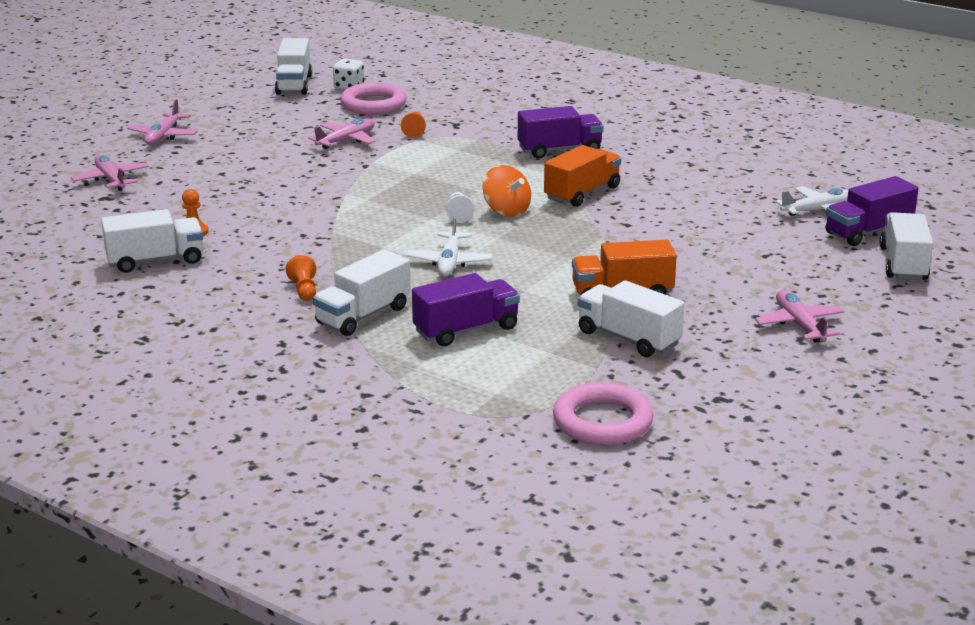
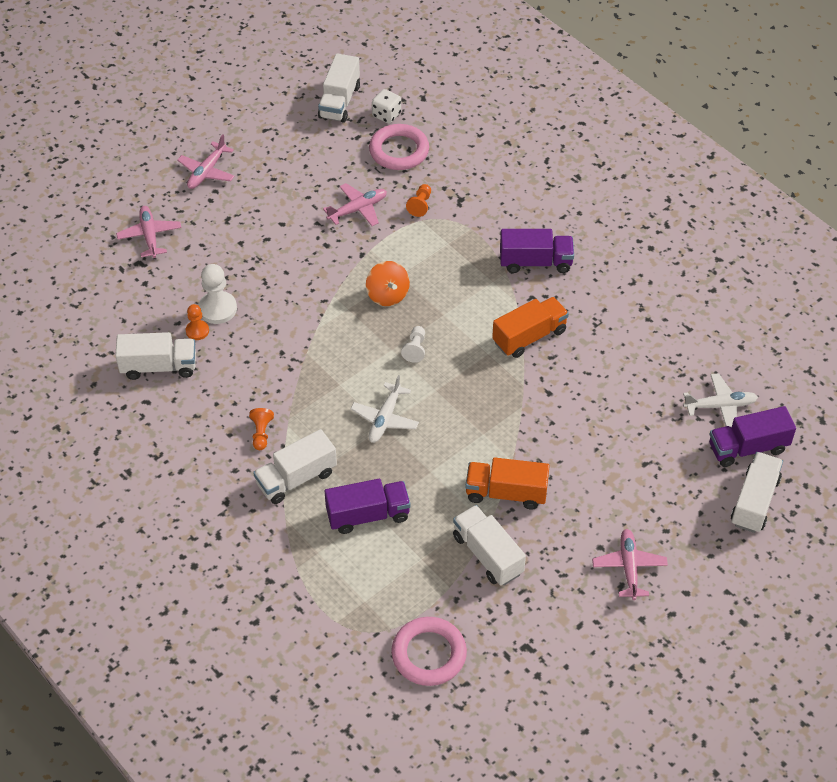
camera: 15 degrees right, 25 degrees up
orange spinning top [482,165,531,217] -> orange spinning top moved to [366,261,410,306]
none -> white pawn [198,264,237,324]

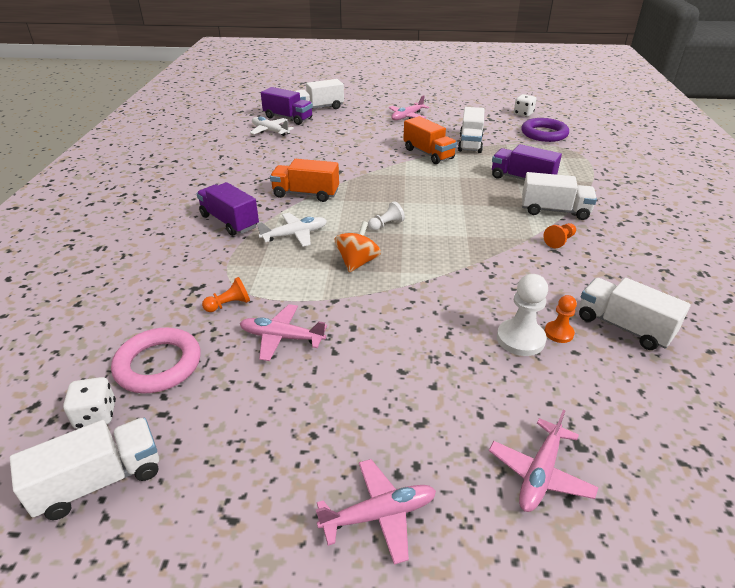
camera: 135 degrees left, 15 degrees down
white plane [351,375,419,443] -> white plane moved to [257,213,327,247]
pink ring [391,617,467,686] -> purple ring [521,118,569,142]
none -> white dice [514,94,536,117]

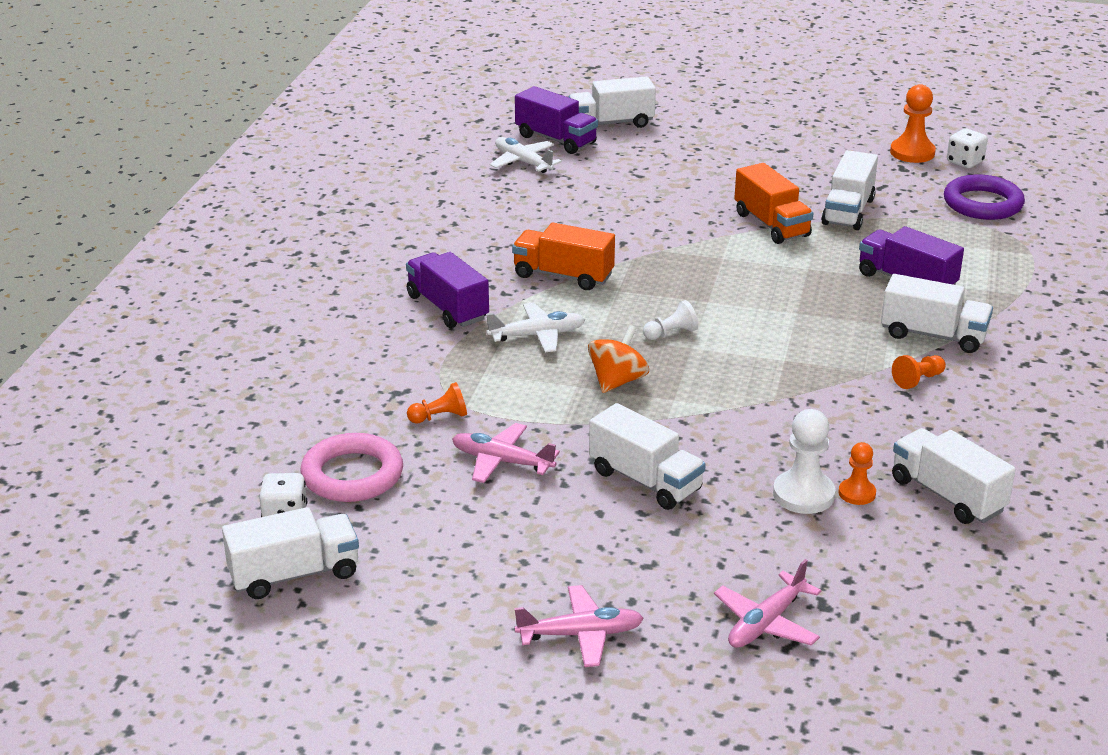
camera: 10 degrees right, 5 degrees down
pink plane [389,95,429,120] -> none
none -> white truck [589,403,706,510]
none -> orange pawn [890,84,936,163]

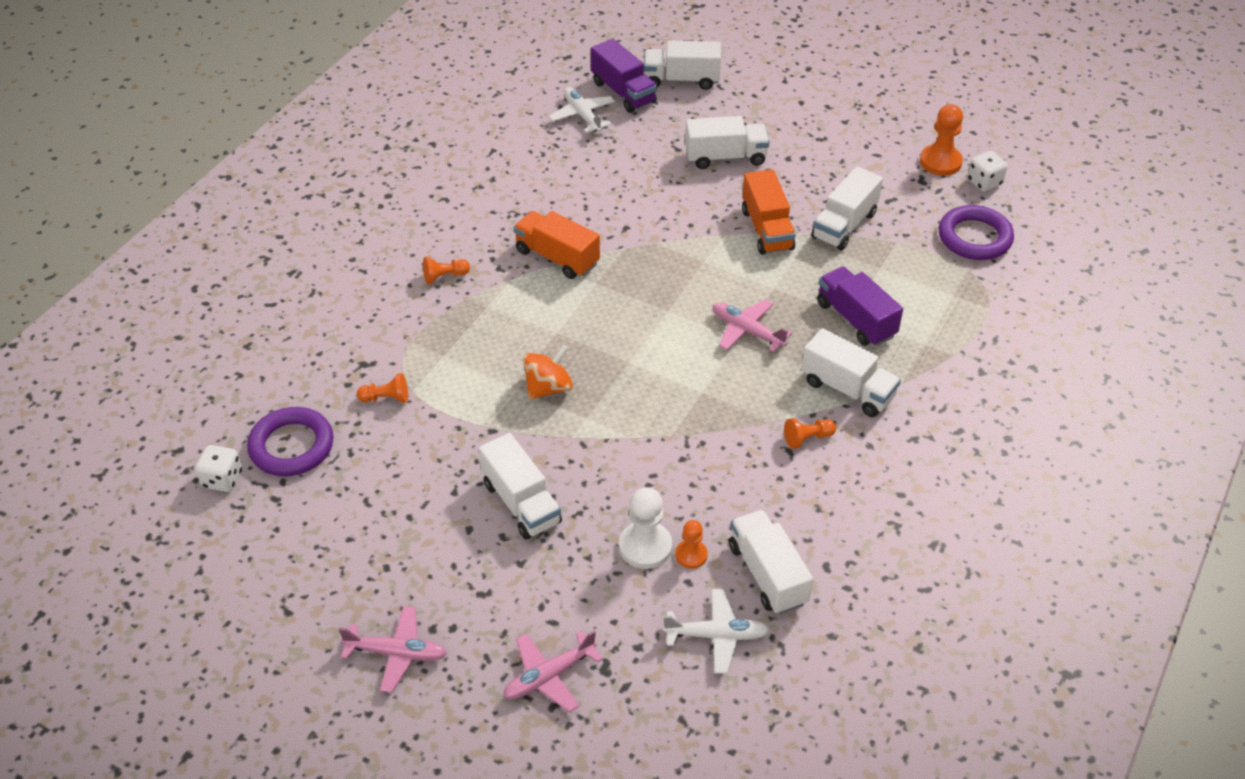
camera: 15 degrees right, 15 degrees up
white truck [222,507,359,599] -> white truck moved to [685,116,770,169]
pink ring [300,433,403,502] -> purple ring [247,407,334,476]
purple truck [406,252,489,328] -> orange pawn [423,257,470,284]
pink plane [452,423,560,483] -> pink plane moved to [713,299,792,352]
white plane [486,302,586,352] -> white plane moved to [663,589,769,674]
white pawn [643,300,698,340] -> none

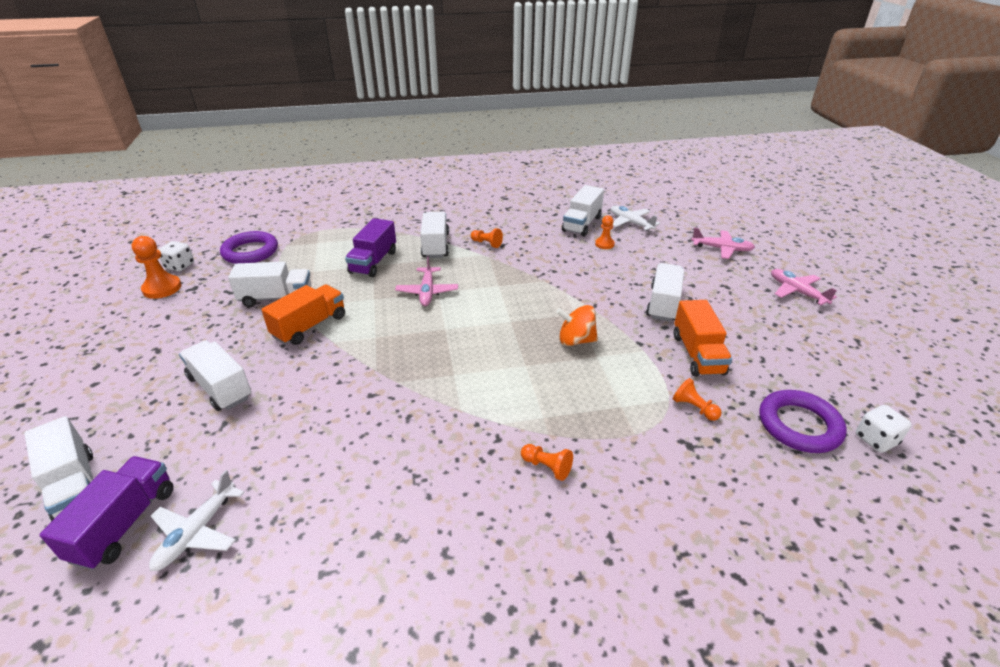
camera: 130 degrees left, 10 degrees down
orange truck [513,211,600,279] -> orange truck moved to [674,300,732,377]
white pawn [619,487,672,569] -> none

